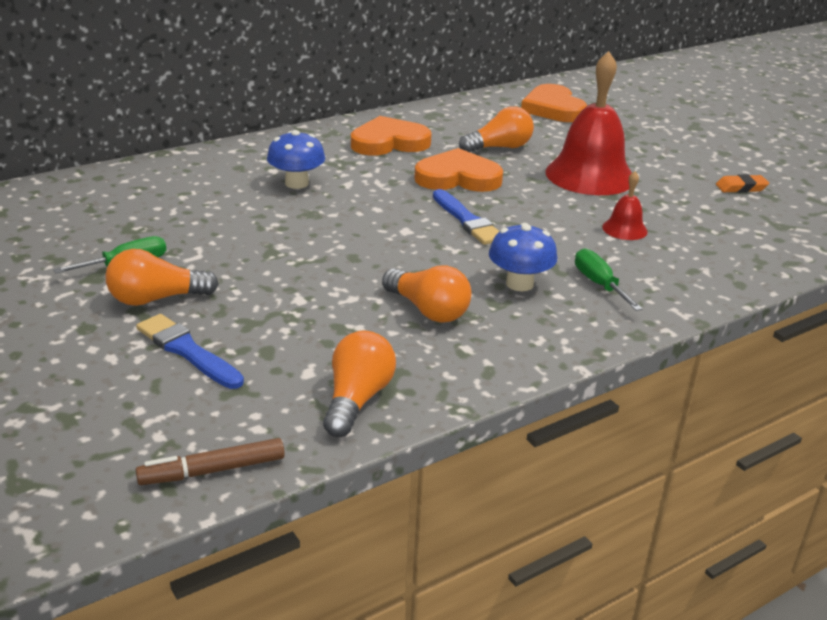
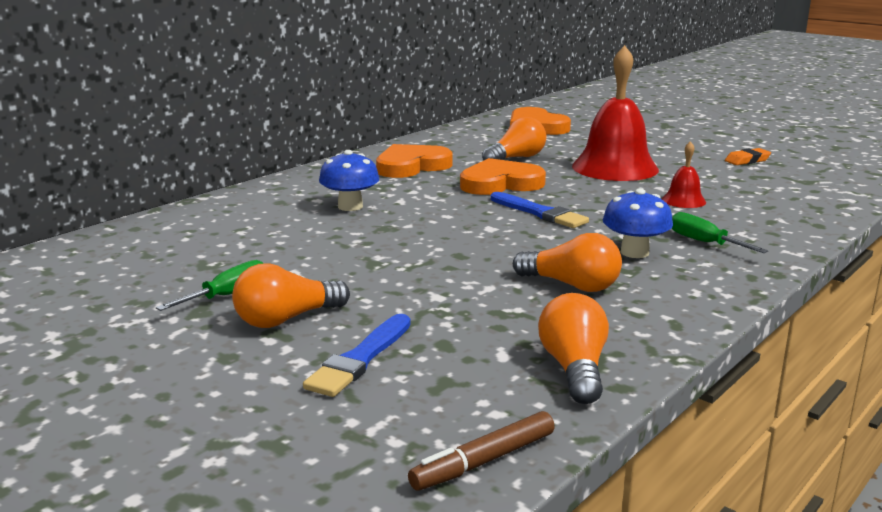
camera: 15 degrees left, 10 degrees down
blue brush [136,314,244,389] -> blue brush turned 90 degrees counterclockwise [303,314,411,397]

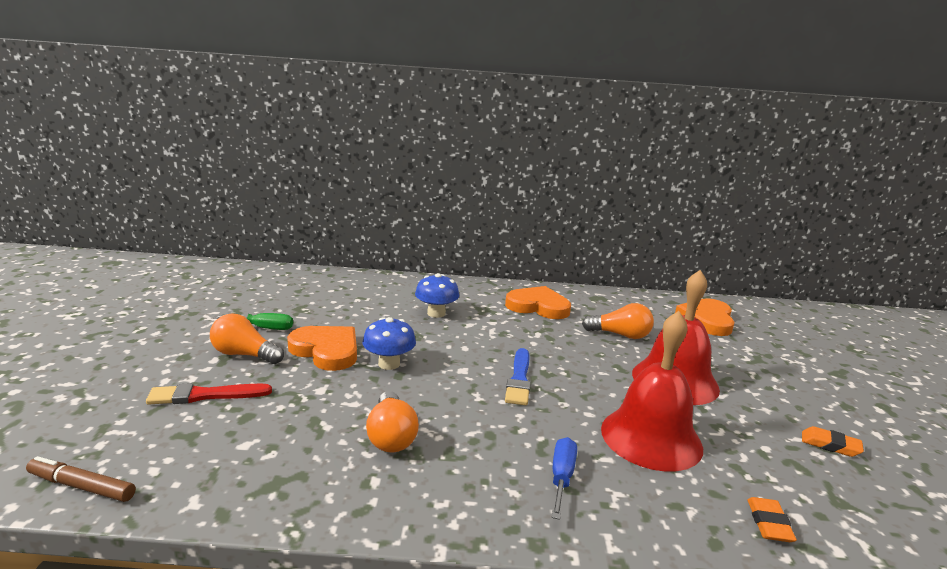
camera: 50 degrees right, 0 degrees up
blue brush [303,314,411,397] -> red brush [146,383,272,405]
orange heart [460,158,546,195] -> orange heart moved to [287,326,357,371]
orange light bulb [538,293,609,404] -> none
blue mushroom [603,188,673,258] -> blue mushroom moved to [363,317,416,370]
red bell [662,141,706,208] -> red bell [601,311,703,471], size x2.20
green screwdriver [672,212,768,253] -> blue screwdriver [552,437,577,520]
none -> orange eraser [747,497,797,542]

